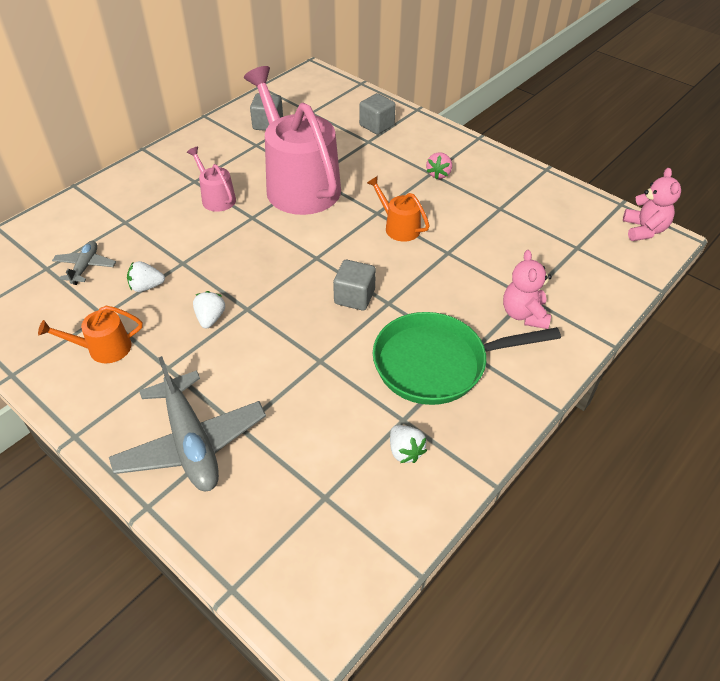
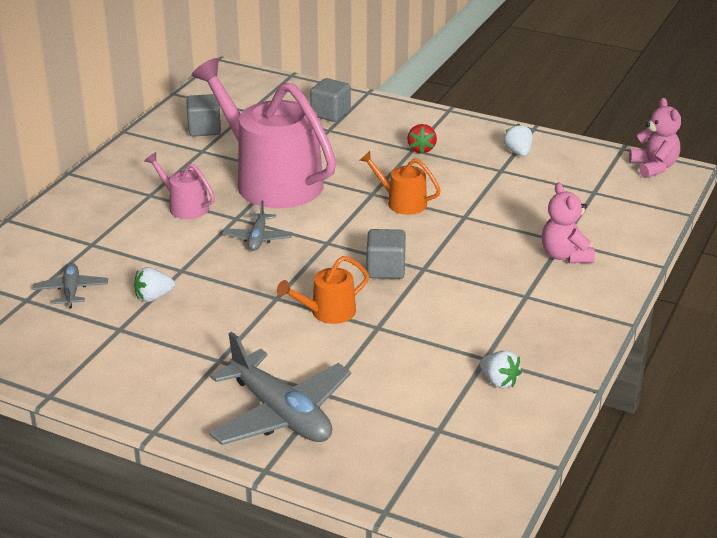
camera: 15 degrees left, 15 degrees down
orange watering can [38,306,143,363] -> orange watering can moved to [277,256,369,324]
white strawberry [193,291,225,328] -> white strawberry moved to [504,123,533,156]
green pan [373,312,561,405] -> none
pink strawberry [426,152,452,179] -> red strawberry [407,124,437,154]
none -> grey plane [223,200,293,251]

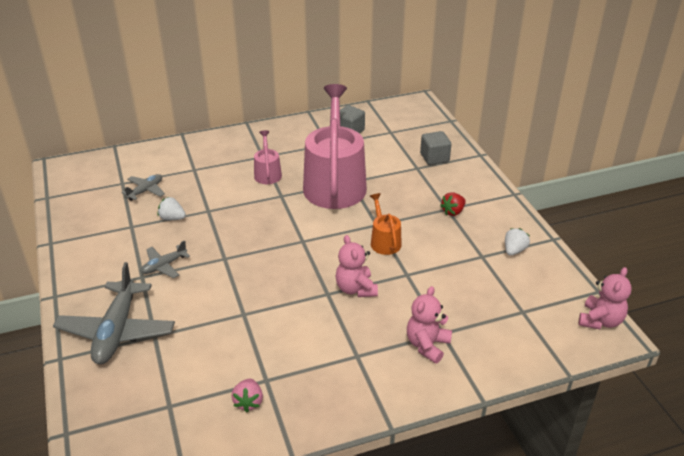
camera: 45 degrees right, 5 degrees up
grey plane [223,200,293,251] -> grey plane moved to [140,240,190,278]
orange watering can [277,256,369,324] -> none
grey cube [367,229,406,279] -> none
white strawberry [480,351,522,388] -> pink strawberry [231,379,263,412]
none -> pink teddy bear [335,235,378,297]

